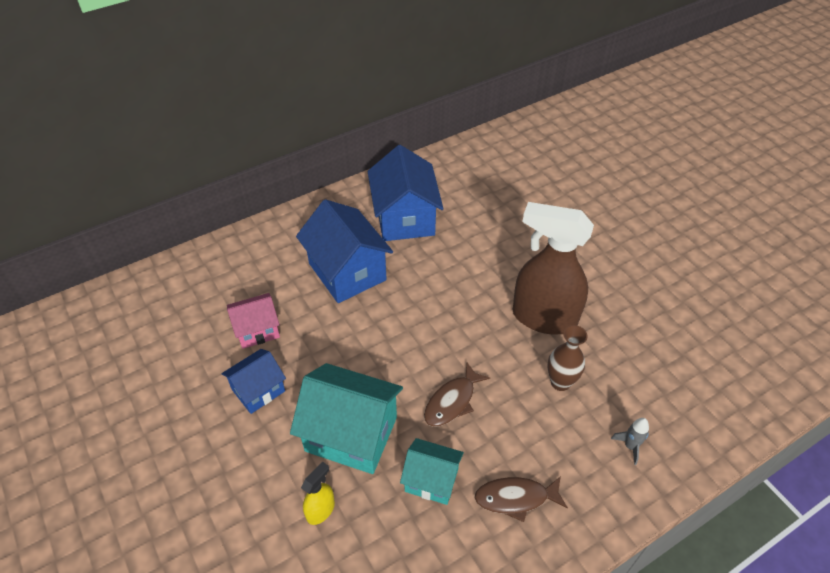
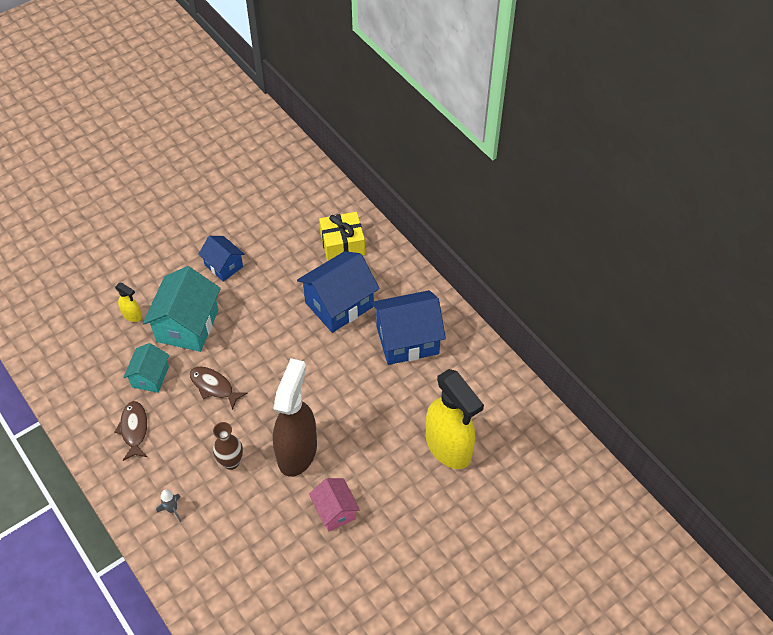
camera: 85 degrees right, 5 degrees up
pink house [227,293,280,349] -> pink house moved to [309,478,360,532]
none -> yellow gift [319,212,365,261]
none -> yellow spray bottle [426,369,484,469]

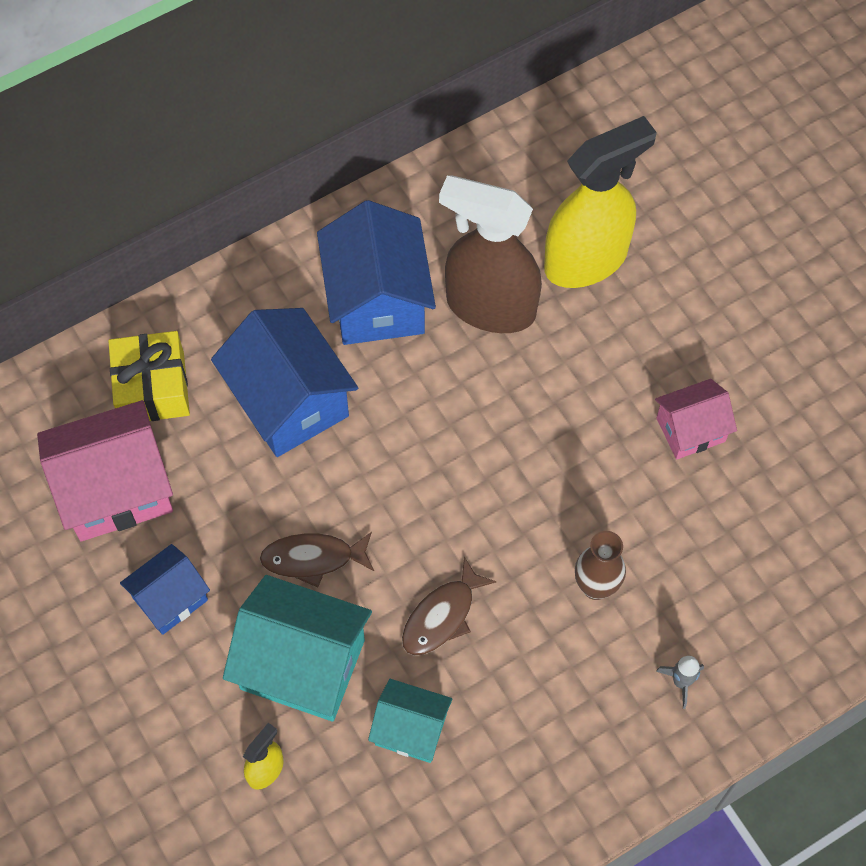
camera: 85 degrees left, 10 degrees up
brown fish [115,401,147,461] -> brown fish moved to [260,532,374,587]
brown spray bottle [273,358,317,477] -> brown spray bottle moved to [439,175,542,333]
none -> pink house [37,400,173,541]

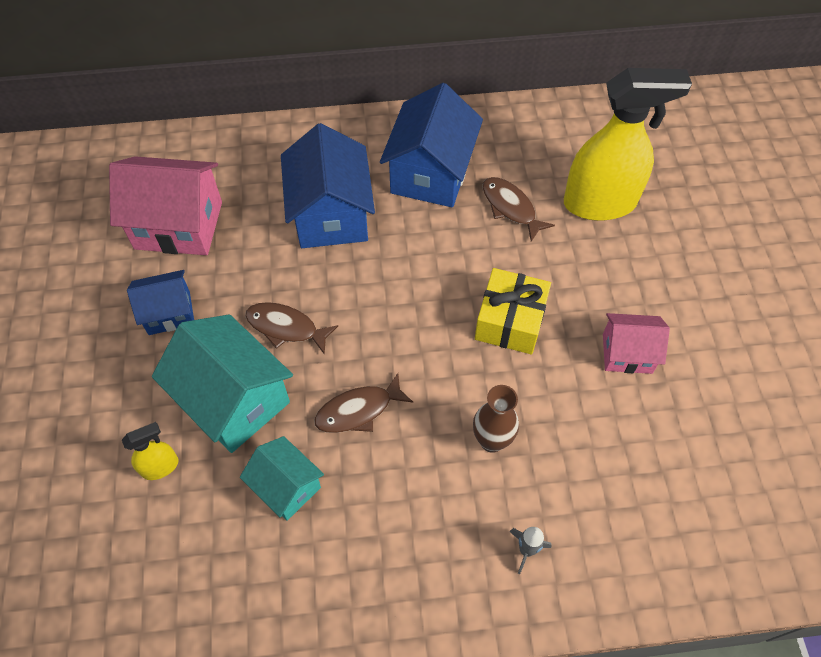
camera: 25 degrees right, 5 degrees down
yellow gift [108,331,190,421] -> yellow gift moved to [475,268,551,354]
brown spray bottle [439,175,542,333] -> brown fish [483,177,555,241]

